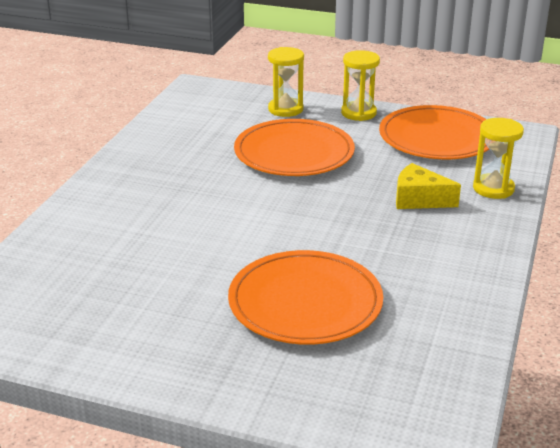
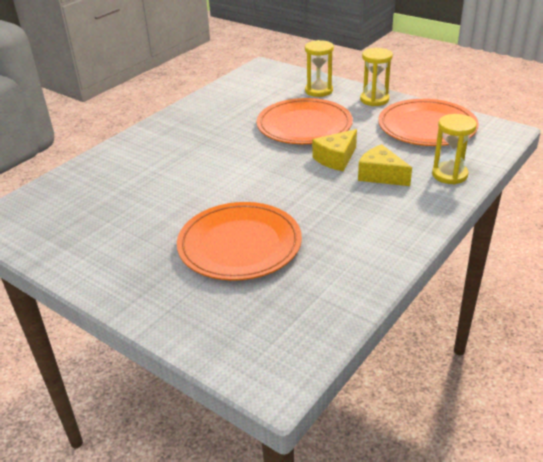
camera: 20 degrees right, 5 degrees up
none -> yellow cheese [312,129,357,171]

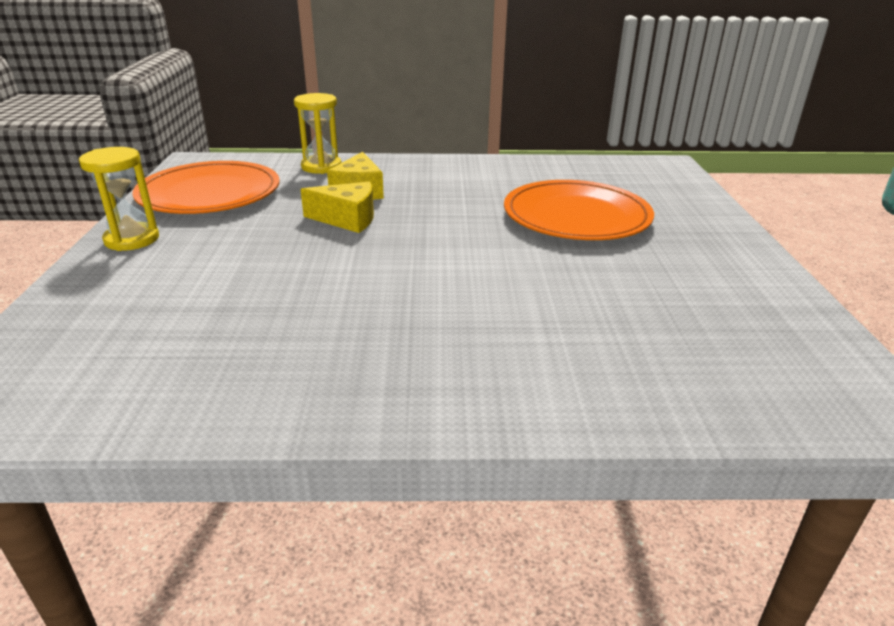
camera: 130 degrees left, 5 degrees down
orange plate [257,98,353,144] -> none
yellow hourglass [305,40,334,97] -> none

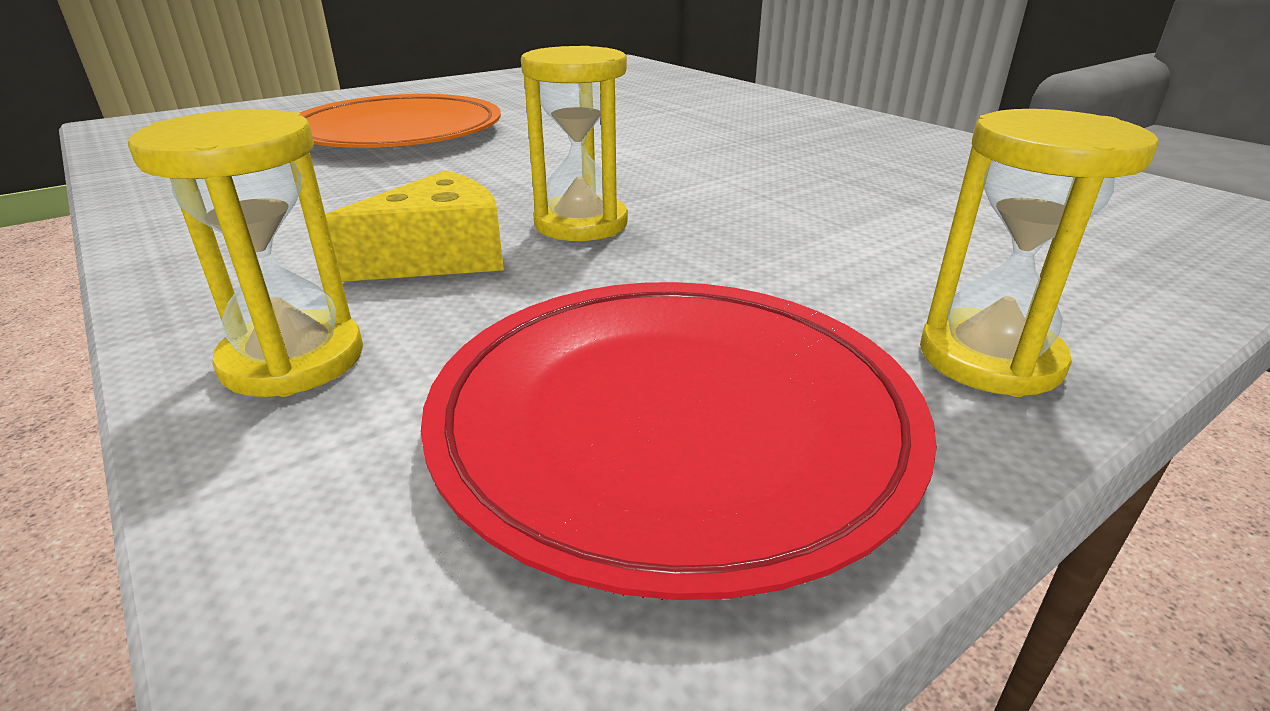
camera: 125 degrees left, 0 degrees up
orange plate [132,161,279,214] -> red plate [421,282,937,600]
yellow cheese [300,181,374,233] -> yellow hourglass [521,46,628,241]

